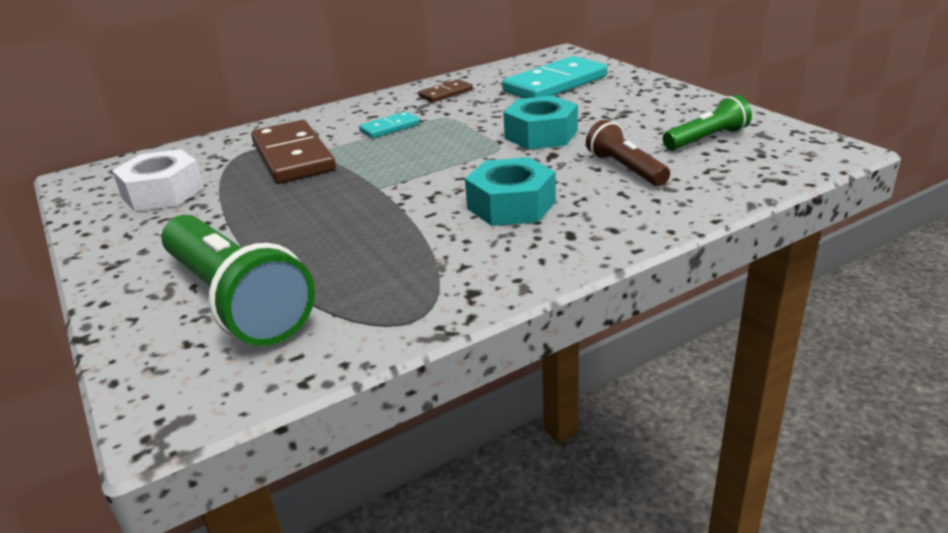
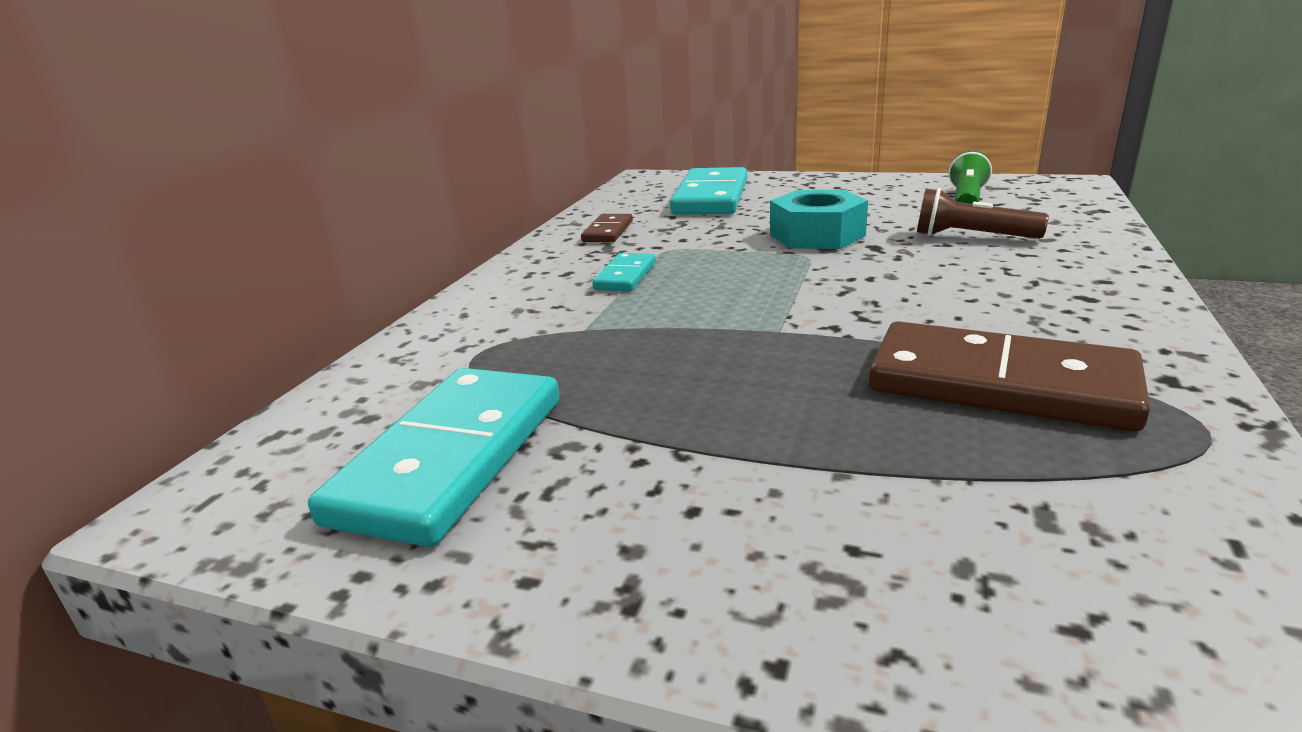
camera: 40 degrees left, 5 degrees down
white nut [112,149,204,211] -> turquoise domino [308,368,559,547]
green flashlight [161,215,315,346] -> none
brown domino [251,120,336,184] -> brown domino moved to [869,321,1150,432]
turquoise nut [465,157,556,226] -> none

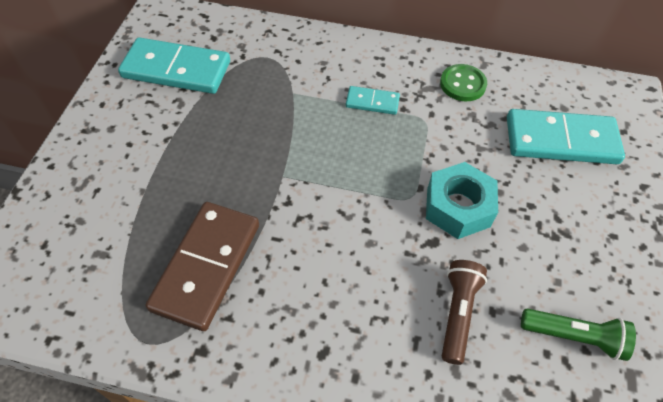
camera: 80 degrees right, 30 degrees up
brown domino [581,214,633,242] -> green button [440,64,487,101]

